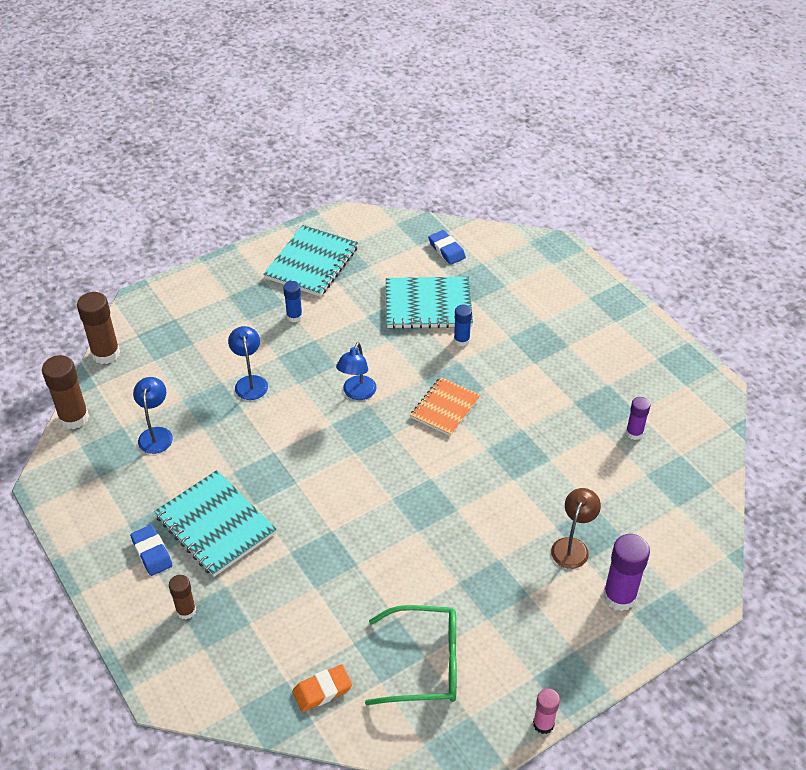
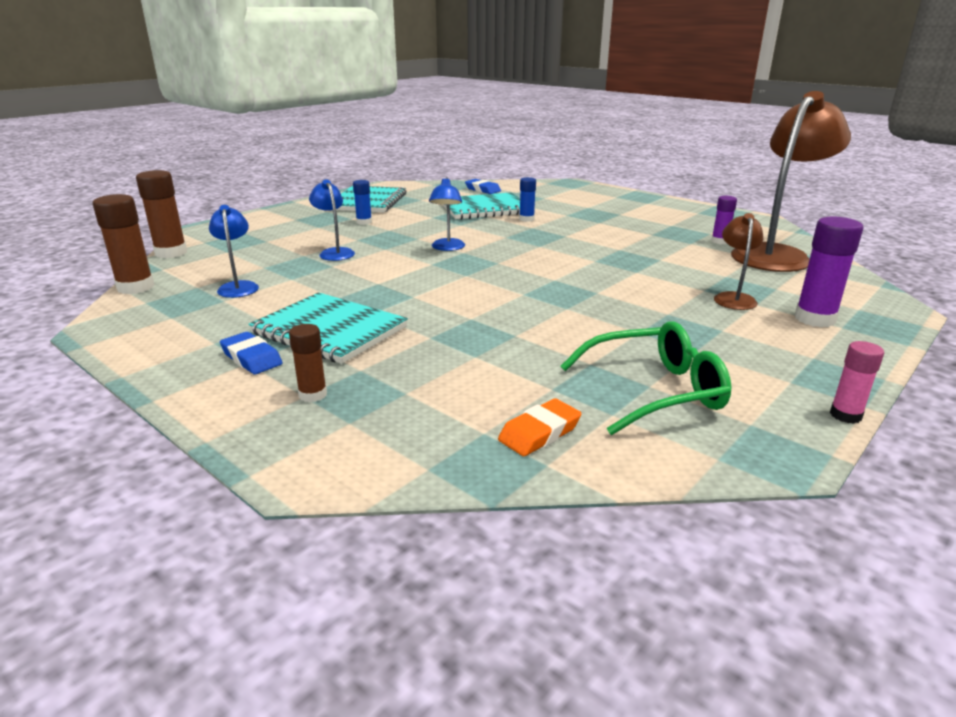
camera: 15 degrees left, 20 degrees down
orange notebook [410,377,480,436] -> none
none -> brown lamp [731,91,851,272]

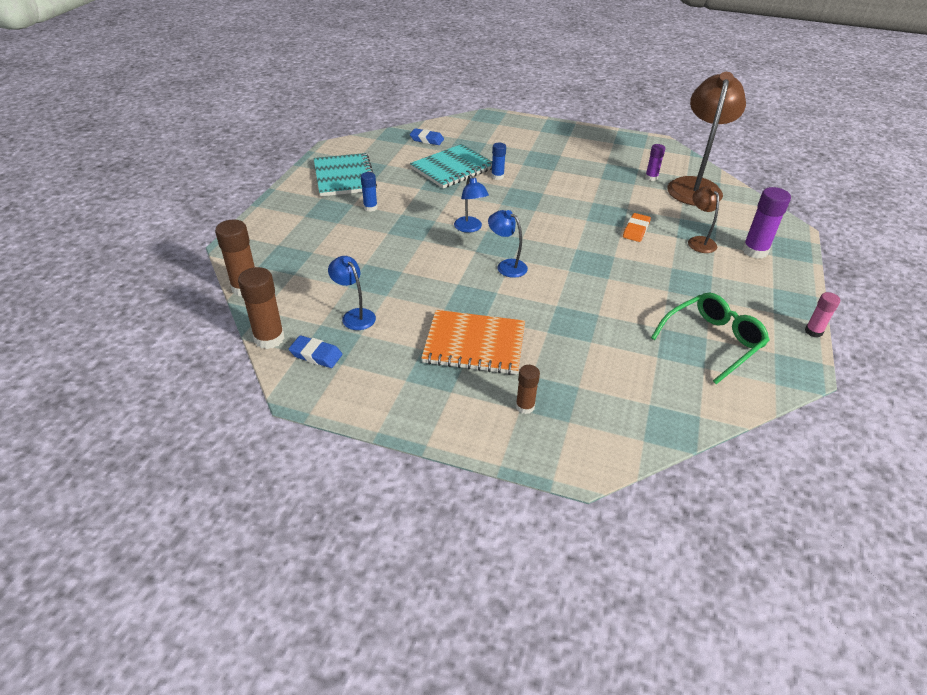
camera: 25 degrees left, 15 degrees up
blue eraser [220,332,283,374] -> blue eraser moved to [289,335,342,368]
turquoise notebook [248,292,408,364] -> orange notebook [421,310,525,375]
blue lamp [309,179,355,261] -> blue lamp moved to [488,210,528,278]
orange eraser [498,398,581,456] -> orange eraser moved to [623,213,651,242]

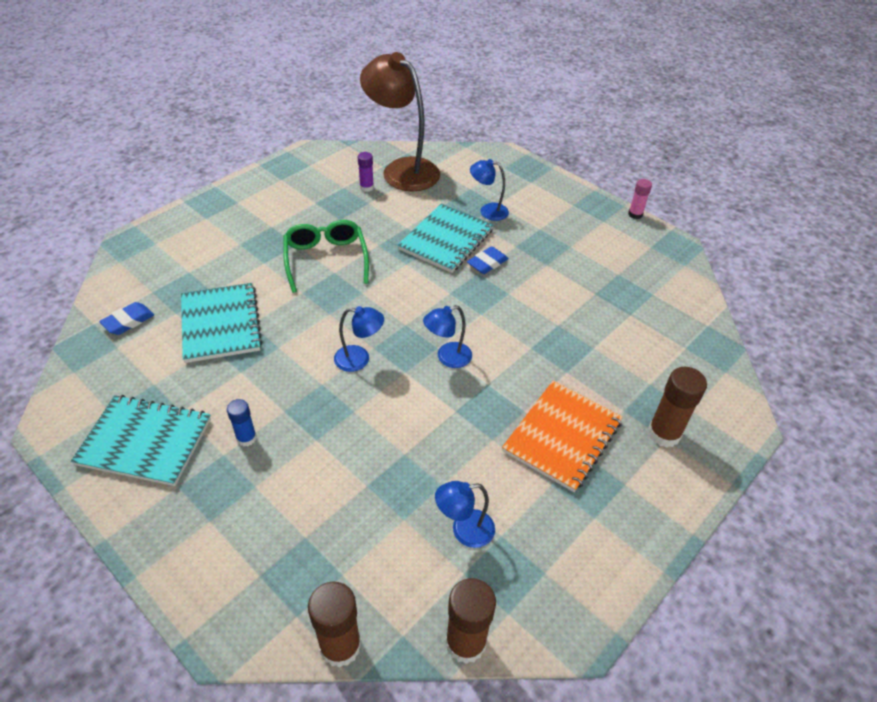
camera: 65 degrees left, 5 degrees up
blue eraser [289,335,342,368] -> blue eraser moved to [467,246,509,274]
blue glue stick [491,143,506,180] -> none
brown glue stick [516,365,540,414] -> brown glue stick [648,367,707,448], size x1.70
orange eraser [623,213,651,242] -> turquoise notebook [398,203,494,273]
green glasses [651,293,770,384] -> green glasses moved to [283,220,369,293]
brown lamp [688,186,720,253] -> blue lamp [470,159,509,221]
purple glue stick [742,187,791,259] -> none

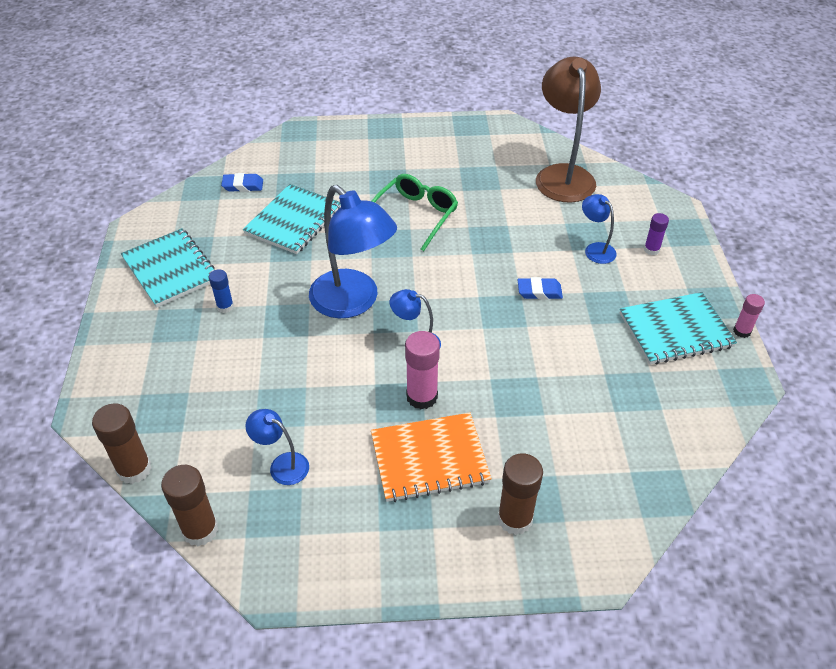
camera: 45 degrees right, 0 degrees up
blue lamp [334,306,384,372] -> blue lamp [309,185,397,319], size x2.11
purple glue stick [358,152,374,192] -> purple glue stick moved to [644,213,669,255]
turquoise notebook [398,203,494,273] -> turquoise notebook moved to [620,292,737,365]
none -> pink glue stick [405,331,440,409]

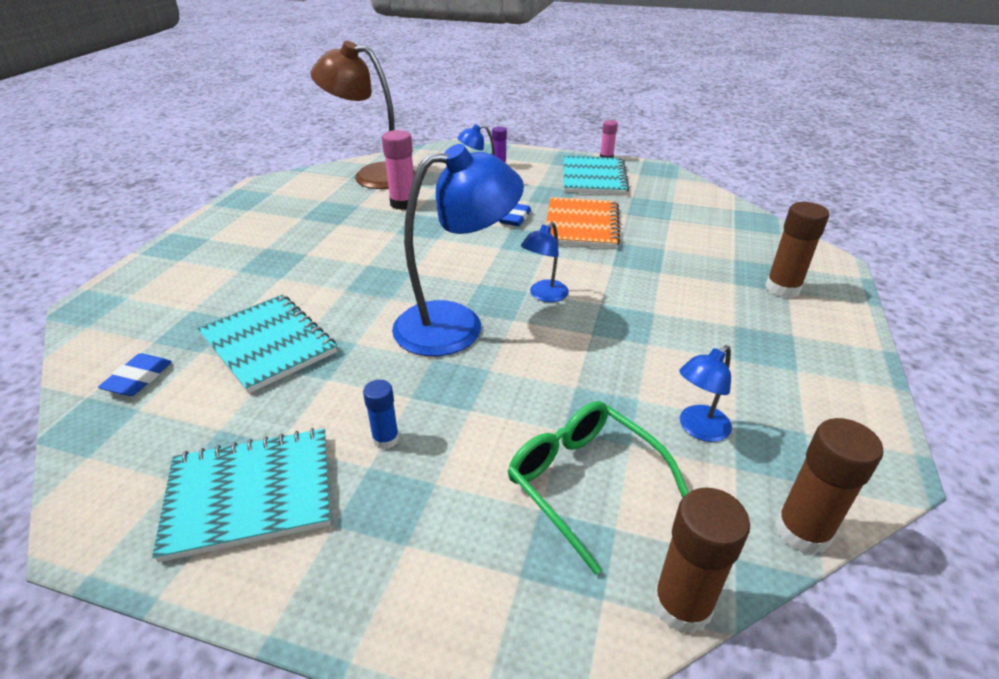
camera: 70 degrees left, 10 degrees down
orange notebook [371,413,492,502] -> orange notebook moved to [546,197,620,248]
green glasses [372,174,458,251] -> green glasses moved to [508,401,689,575]
pink glue stick [405,331,440,409] -> pink glue stick moved to [382,130,414,210]

